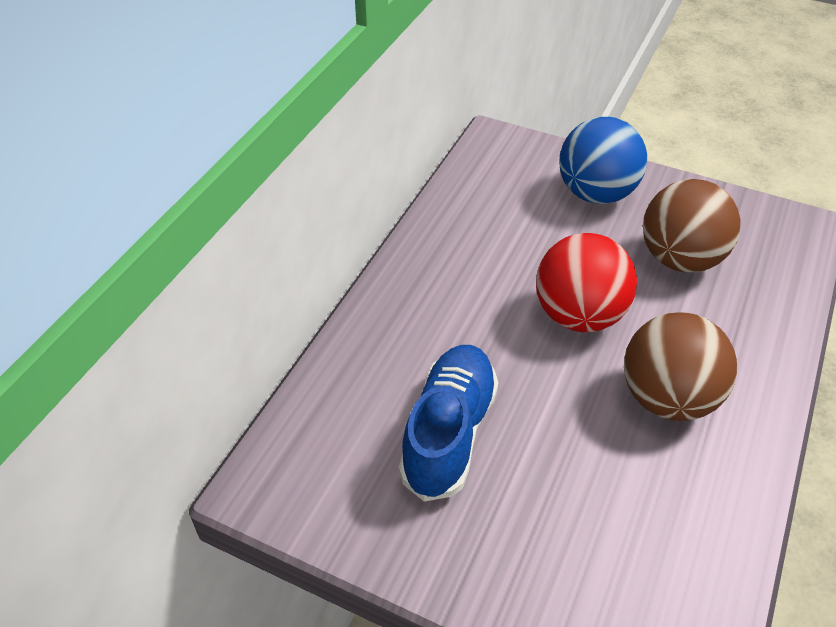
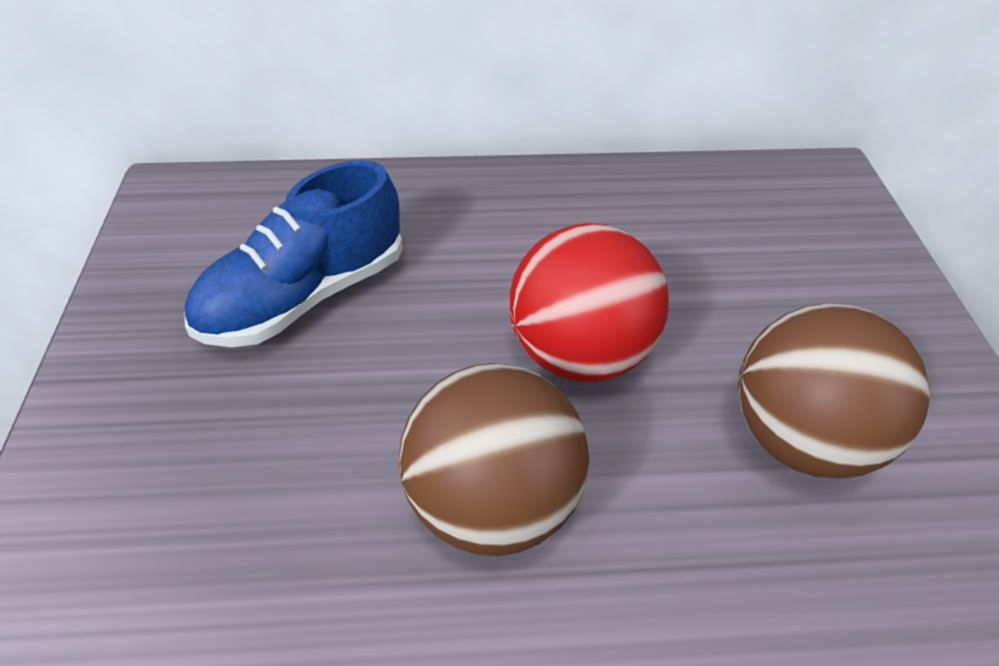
camera: 60 degrees right, 0 degrees up
blue shoe [399,345,498,502] -> blue shoe turned 150 degrees clockwise [184,160,403,347]
blue ball [559,117,647,204] -> none

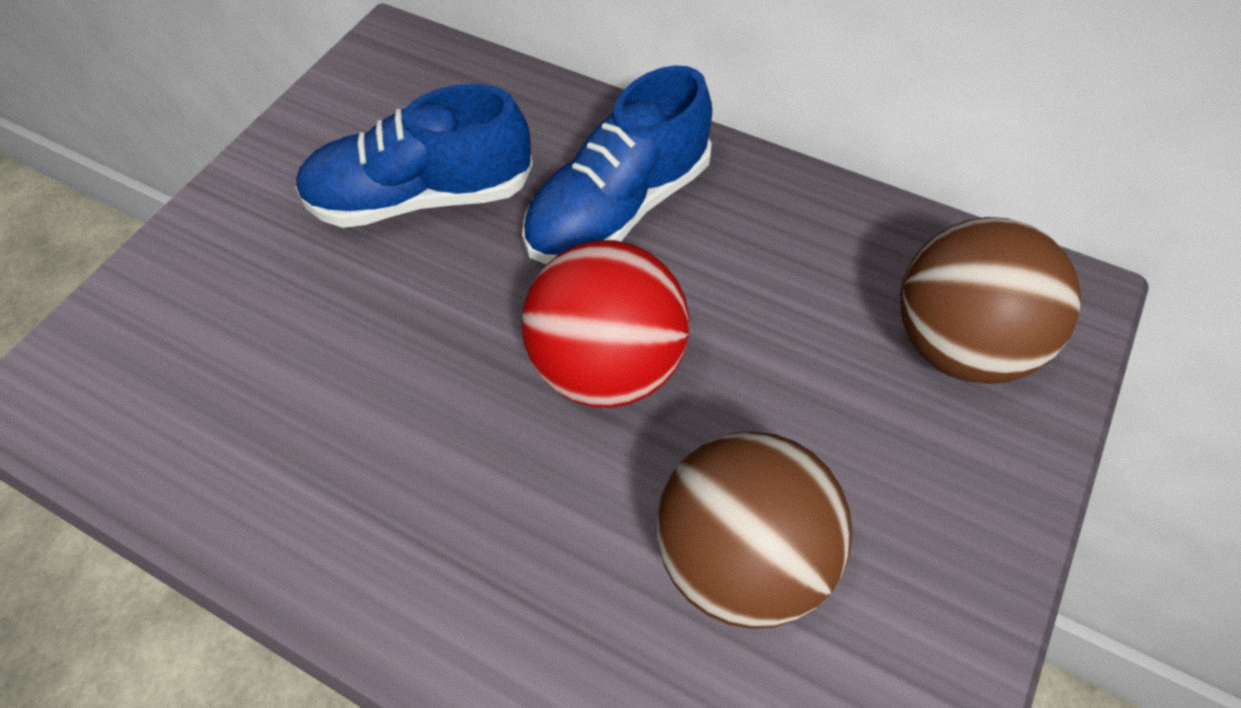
camera: 35 degrees right, 10 degrees up
brown ball [399,363,589,556] -> brown ball moved to [900,217,1081,384]
none -> blue shoe [522,65,712,264]

